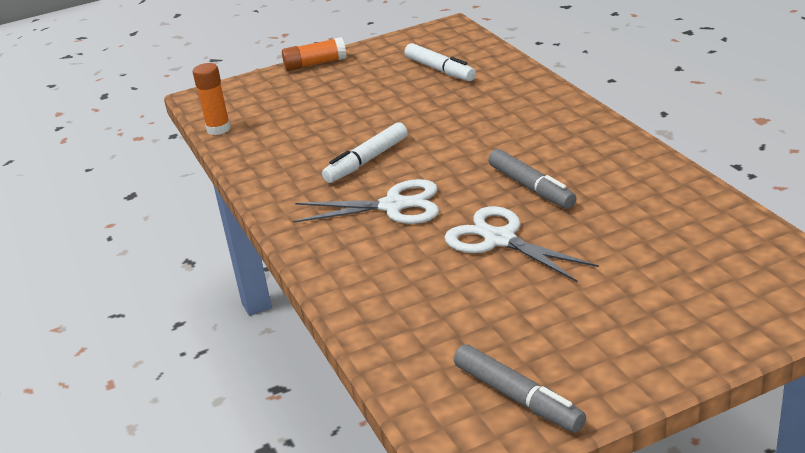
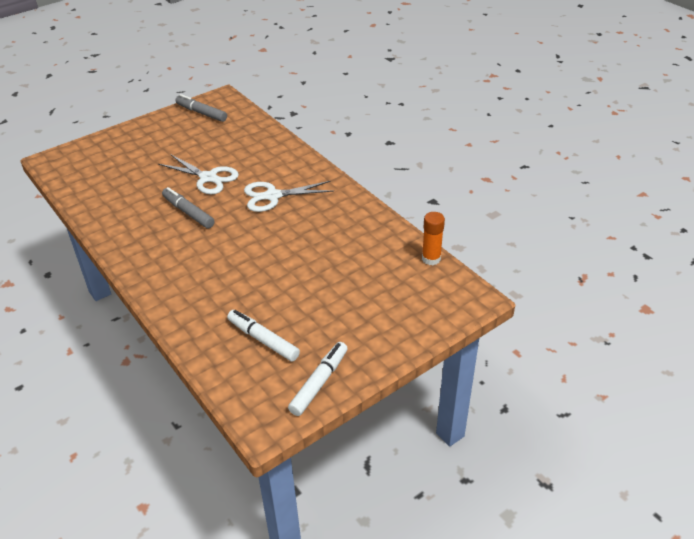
camera: 165 degrees right, 10 degrees up
orange glue stick [282,37,346,71] -> none
white marker [322,122,408,183] -> white marker moved to [288,342,348,416]

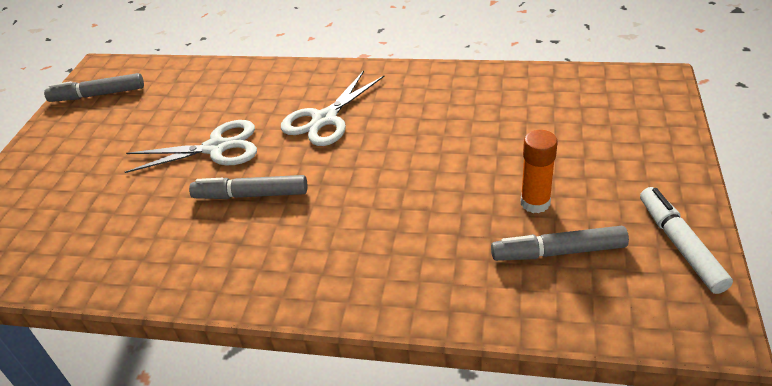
camera: 40 degrees left, 0 degrees up
white marker [227,310,300,361] -> grey marker [491,226,629,261]
orange glue stick [422,212,445,265] -> orange glue stick moved to [521,130,558,213]

